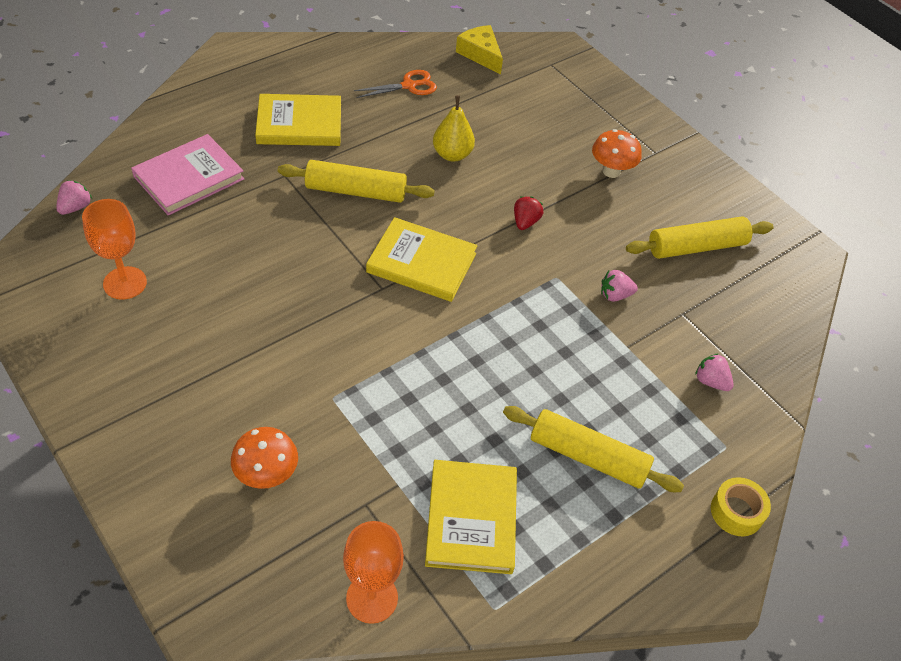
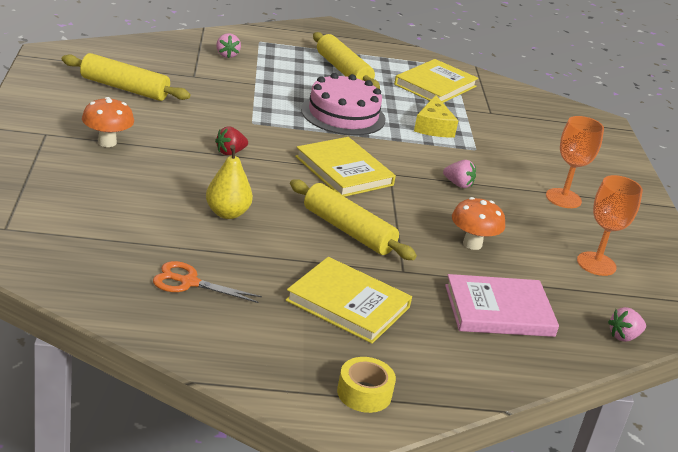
camera: 145 degrees left, 20 degrees down
orange mushroom [231,427,298,489] -> orange mushroom moved to [452,197,505,250]
orange goblet [343,521,404,624] -> orange goblet moved to [546,116,604,208]
yellow cheese [456,25,503,74] -> yellow cheese moved to [414,95,458,137]
pink strawberry [601,270,638,302] -> pink strawberry moved to [443,160,476,188]
yellow tape [711,477,771,536] -> yellow tape moved to [337,357,396,413]
none -> pink cake [301,73,386,136]

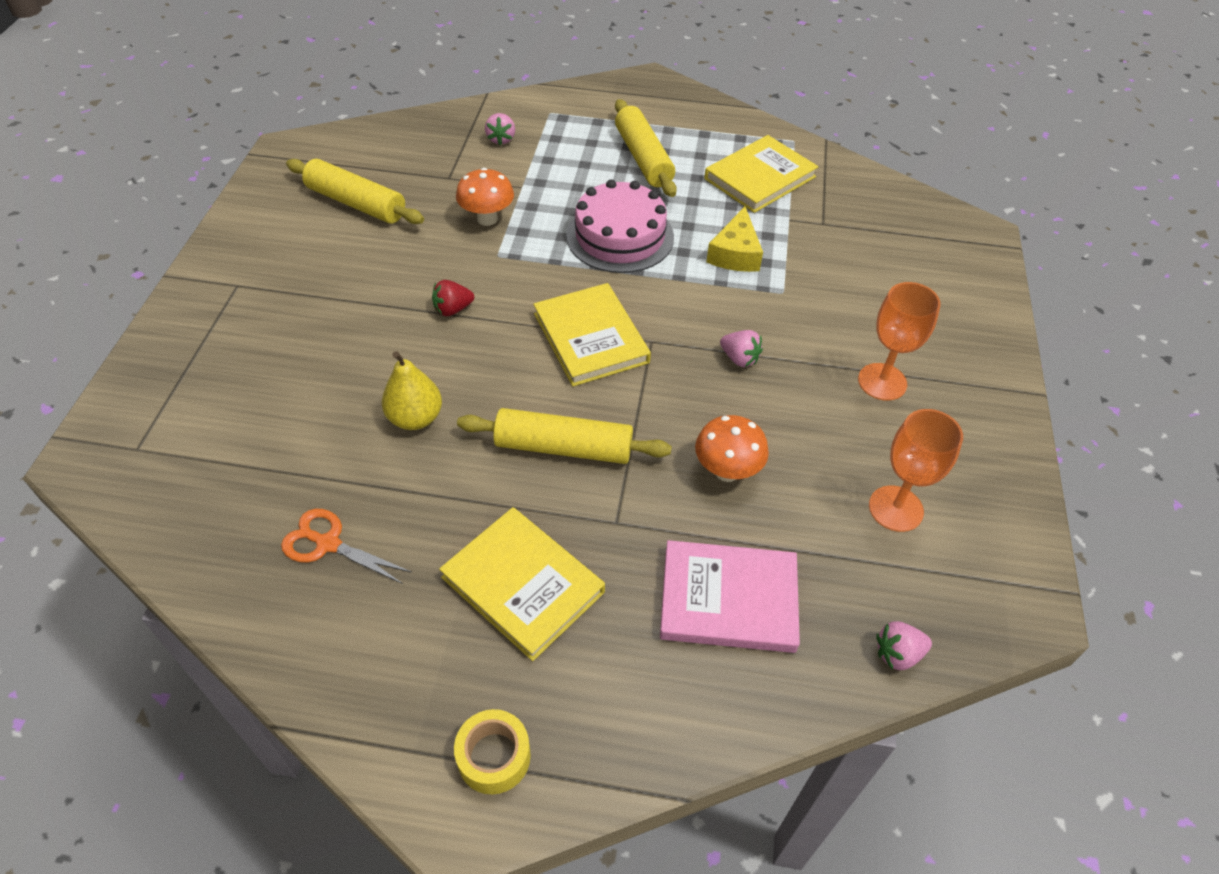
camera: 15 degrees right, 20 degrees up
orange mushroom [82,97,134,147] -> orange mushroom moved to [456,168,514,226]
yellow rolling pin [290,179,417,260] -> yellow rolling pin turned 45 degrees counterclockwise [457,408,672,464]

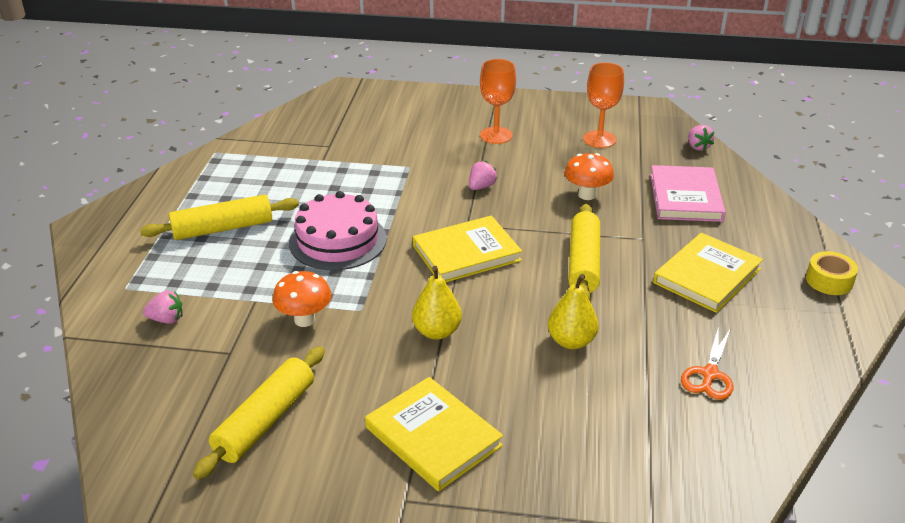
camera: 90 degrees left, 15 degrees down
red strawberry [432,280,474,316] -> yellow pear [412,266,462,339]
yellow book [704,135,819,213] -> yellow book moved to [365,377,503,491]
yellow cheese [706,207,763,272] -> none

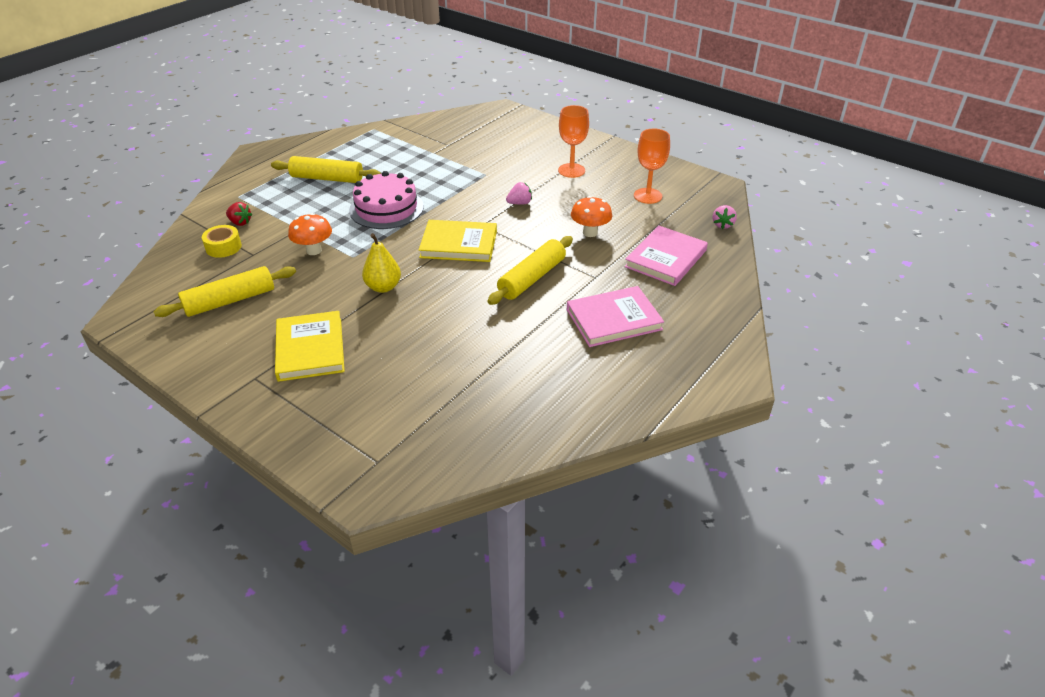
camera: 30 degrees right, 5 degrees up
pink strawberry [143,290,183,324] -> red strawberry [226,202,252,226]
yellow pear [548,274,599,349] -> none
yellow book [653,233,763,313] -> pink book [567,286,664,347]
orange scissors [681,326,733,400] -> none
yellow tape [806,251,858,295] -> yellow tape moved to [202,225,242,258]

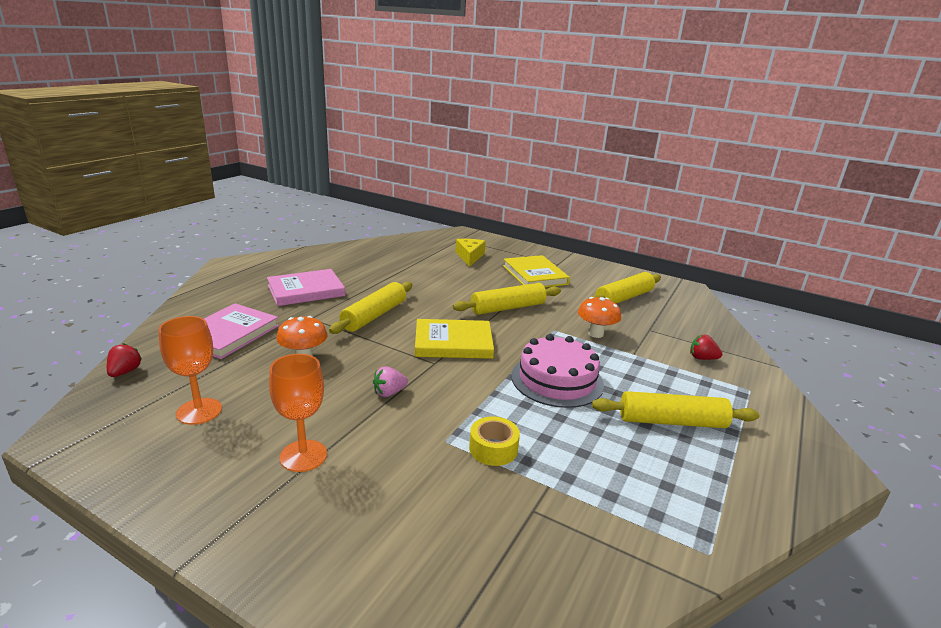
camera: 170 degrees right, 15 degrees down
yellow tape [202,225,242,258] -> yellow tape moved to [469,416,520,466]
yellow pear [362,233,401,293] -> yellow rolling pin [453,283,561,315]
pink strawberry [713,205,737,229] -> red strawberry [107,343,142,377]
none -> yellow cheese [455,239,486,267]

